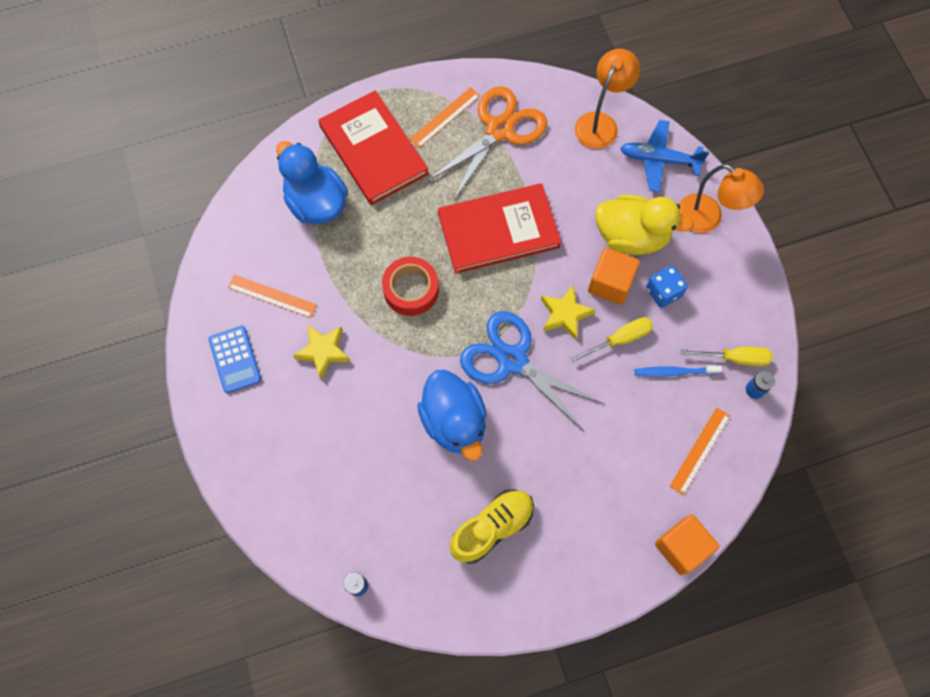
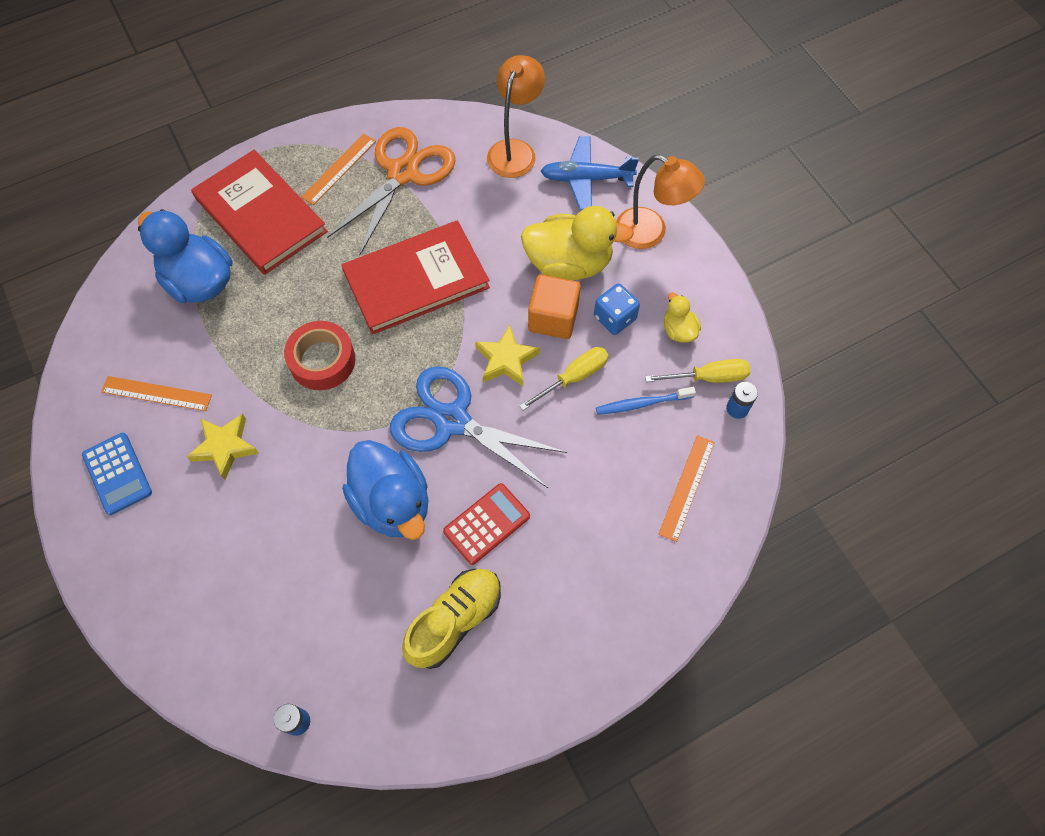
camera: 10 degrees left, 5 degrees down
orange cube [655,514,719,575] -> none
none -> red calculator [443,483,530,565]
none -> yellow duck [664,292,701,343]

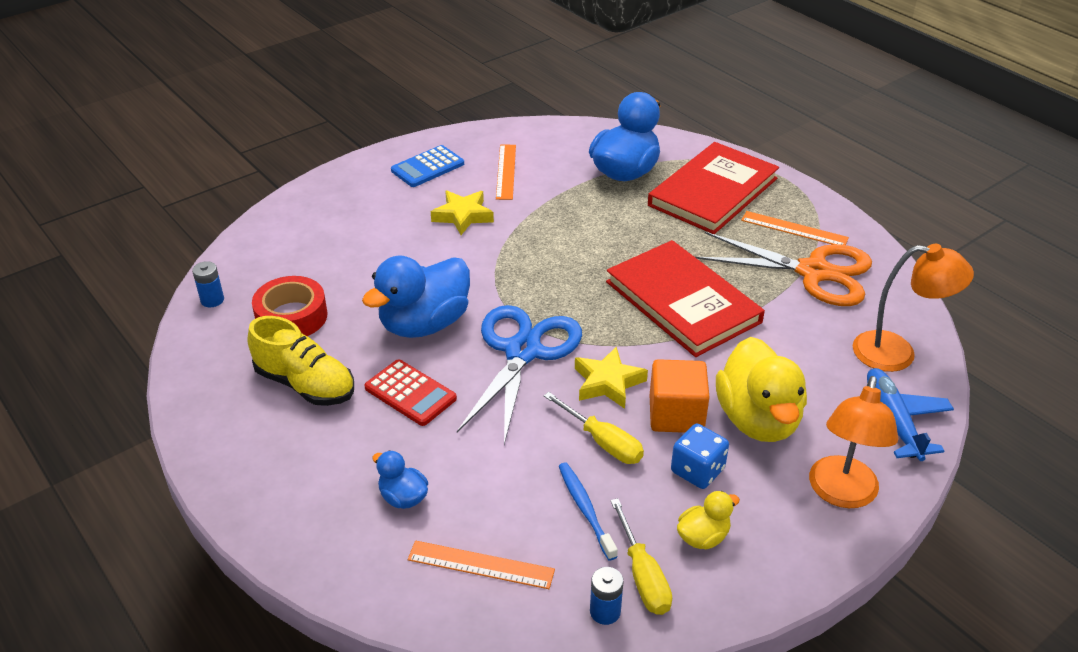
camera: 80 degrees right, 25 degrees down
red tape [284,321,355,390] -> red tape moved to [252,276,328,336]
none -> blue duck [372,450,428,509]

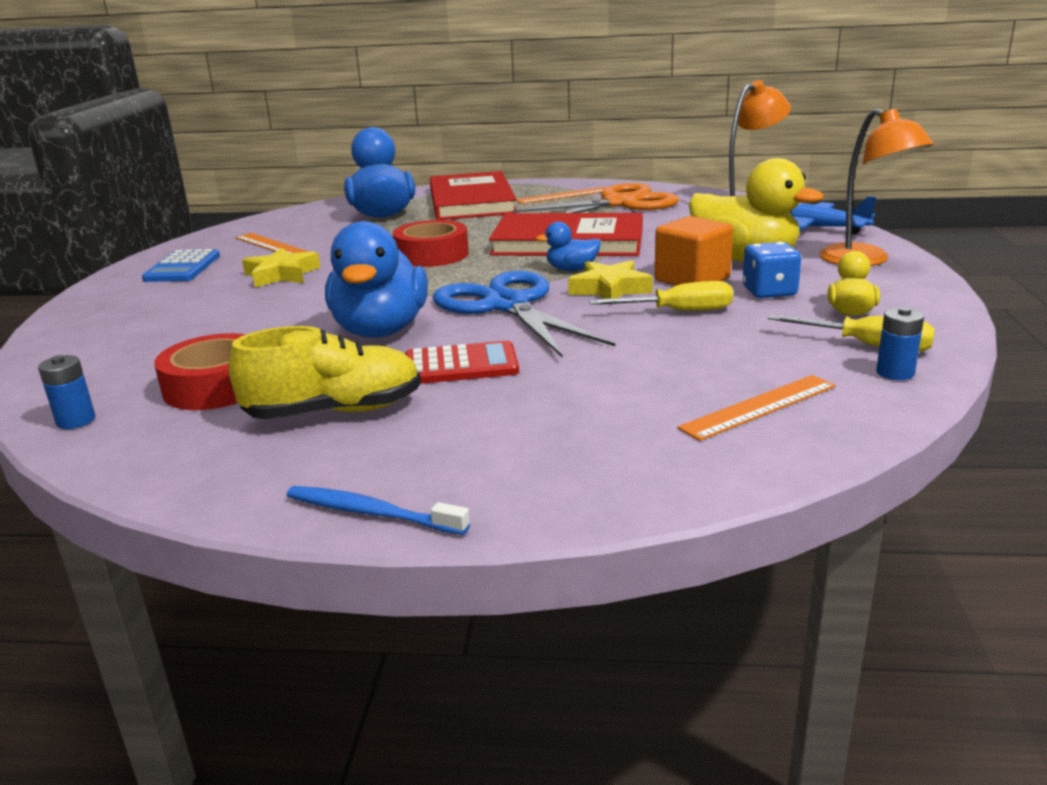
camera: 45 degrees left, 15 degrees down
blue duck [372,450,428,509] -> blue duck moved to [536,221,601,271]
blue toothbrush [559,463,618,561] -> blue toothbrush moved to [287,486,470,535]
none -> red tape [393,220,469,267]

